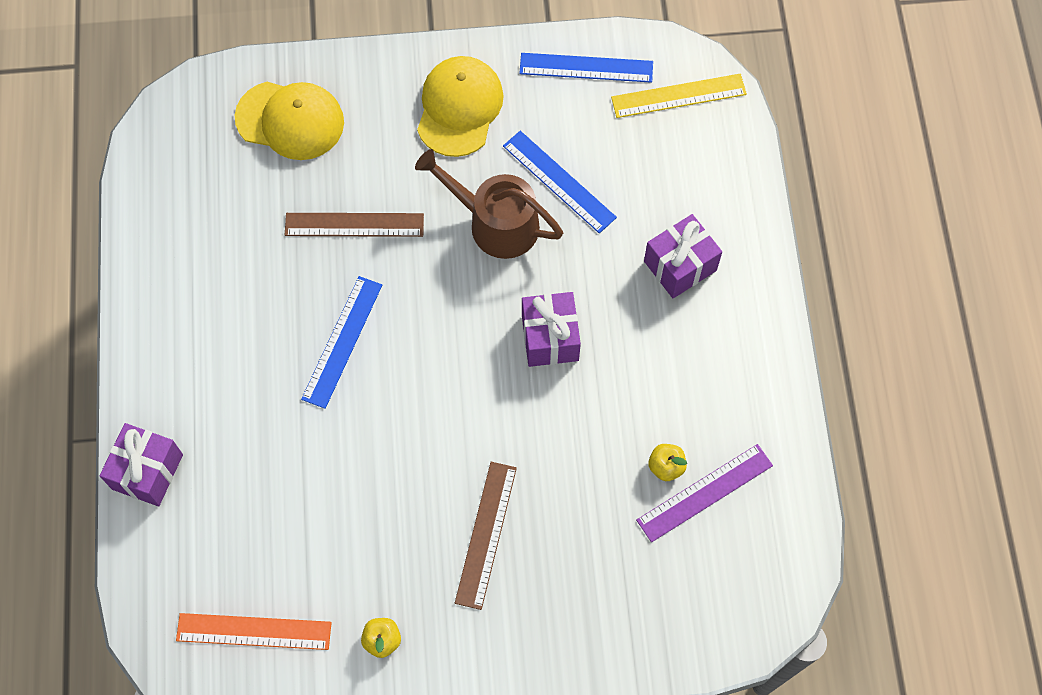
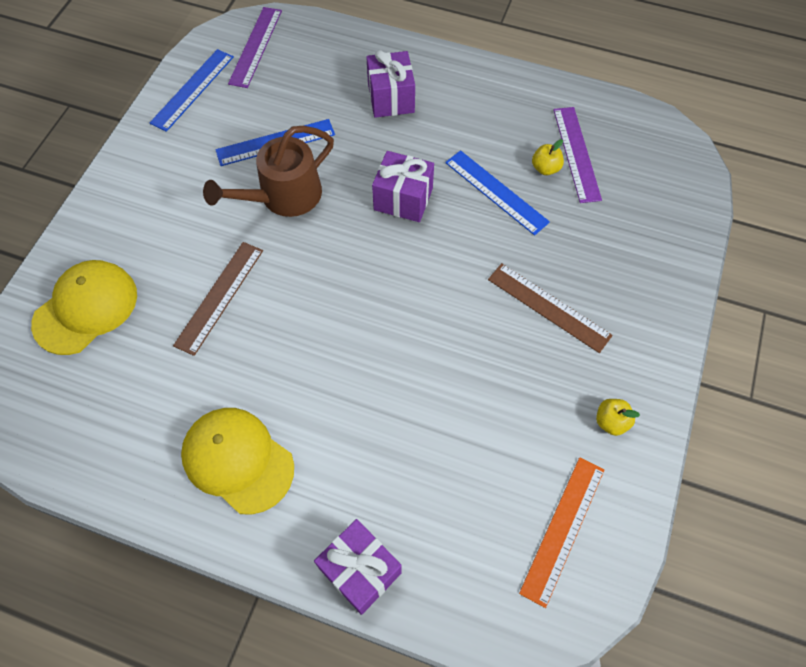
camera: 65 degrees left, 5 degrees down
blue ruler [301,276,382,409] -> blue ruler moved to [445,150,550,235]
yellow cap [417,56,504,157] -> yellow cap moved to [181,408,294,515]
yellow ruler [611,74,747,118] -> purple ruler [228,7,282,88]

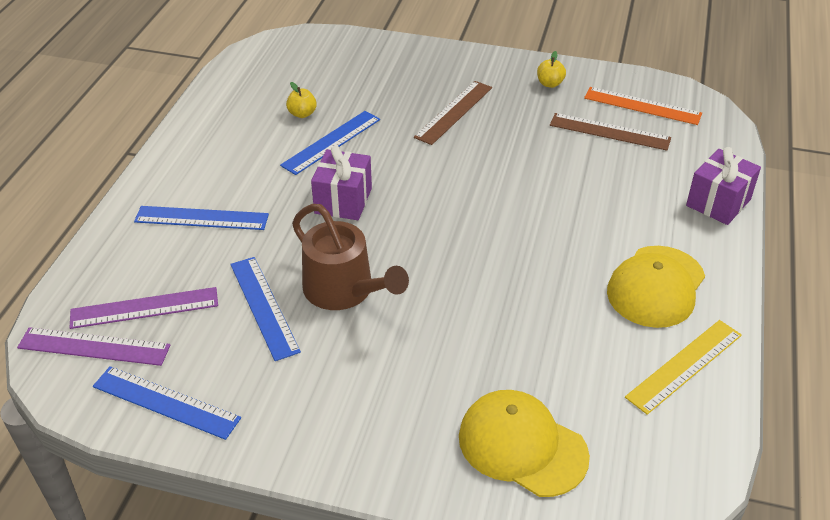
camera: 95 degrees left, 20 degrees down
brown ruler [173,242,263,356] -> brown ruler moved to [550,113,671,151]
purple gift [366,50,415,118] -> blue ruler [134,206,269,230]
purple ruler [553,107,602,203] -> purple ruler moved to [70,287,218,329]
none -> yellow ruler [625,320,742,415]

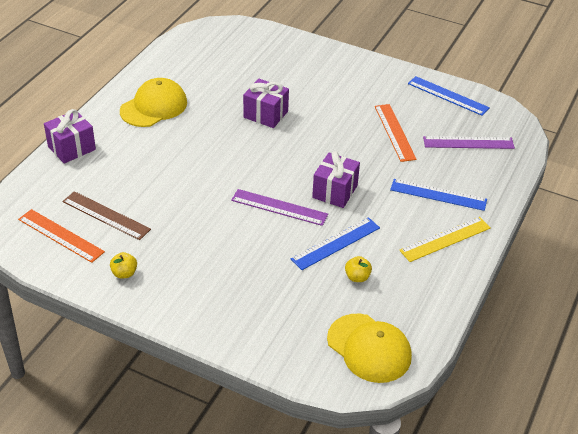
camera: 170 degrees left, 0 degrees up
purple ruler [17,327,170,366] -> purple ruler moved to [231,189,328,226]
blue ruler [230,257,301,361] -> orange ruler [375,104,417,162]
brown watering can [292,204,409,310] -> none
brown ruler [414,81,492,145] -> none
yellow cap [459,390,590,497] -> yellow cap moved to [327,314,412,383]
yellow ruler [625,320,742,415] -> yellow ruler moved to [399,217,491,262]
none -> purple gift [243,79,289,128]

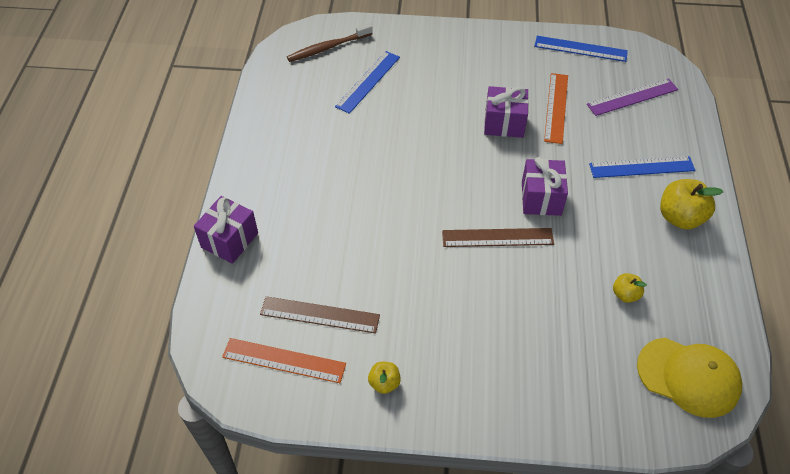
camera: 20 degrees left, 10 degrees up
yellow cap [120,78,187,127] -> none
purple ruler [231,189,328,226] -> brown ruler [442,228,554,247]
purple gift [243,79,289,128] -> purple gift moved to [484,86,529,138]
blue ruler [291,217,380,270] -> blue ruler moved to [335,51,400,114]
orange ruler [375,104,417,162] -> orange ruler turned 45 degrees clockwise [544,73,568,144]
yellow ruler [399,217,491,262] -> yellow apple [660,179,724,229]
none -> brown toothbrush [287,23,373,62]

